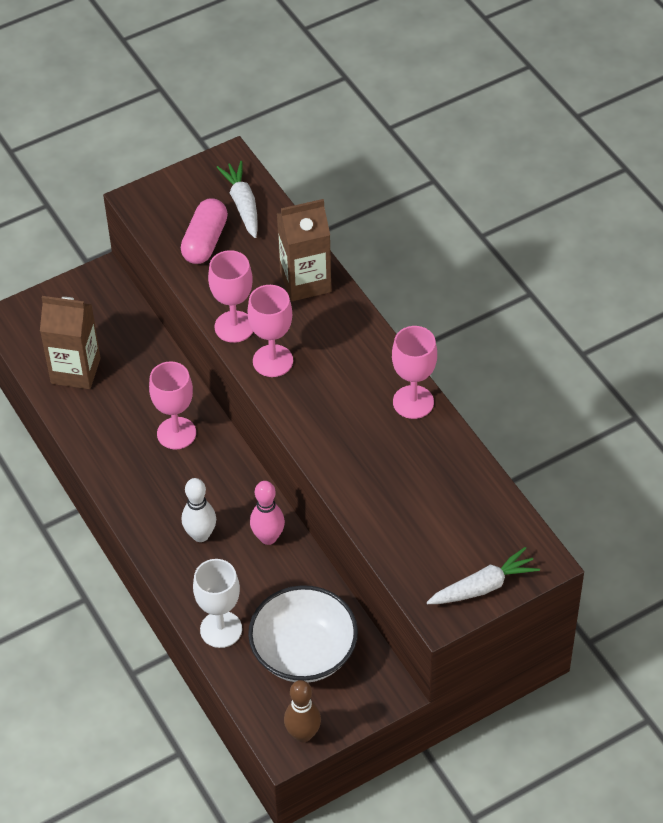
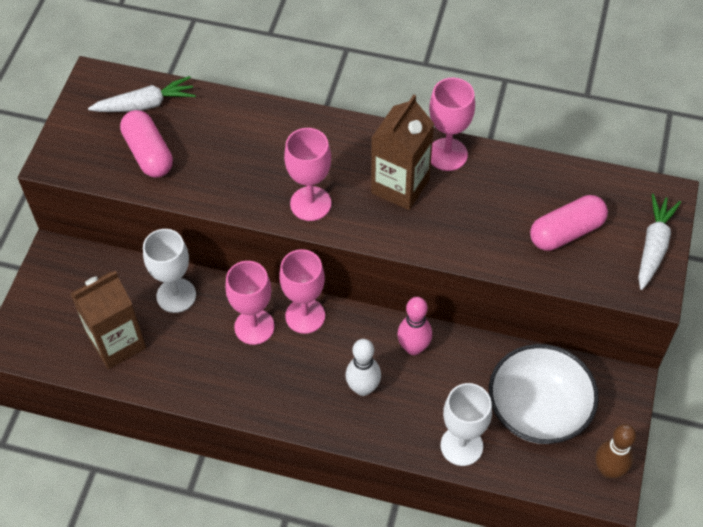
camera: 45 degrees left, 5 degrees up
pink goblet [208,250,253,343] -> pink goblet moved to [279,249,325,334]
white carrot [216,161,258,238] -> white carrot turned 135 degrees clockwise [88,76,196,112]
brown carton [277,199,331,301] -> brown carton moved to [371,94,434,210]
none -> white goblet [143,229,196,313]
none -> pink capsule [530,195,608,251]

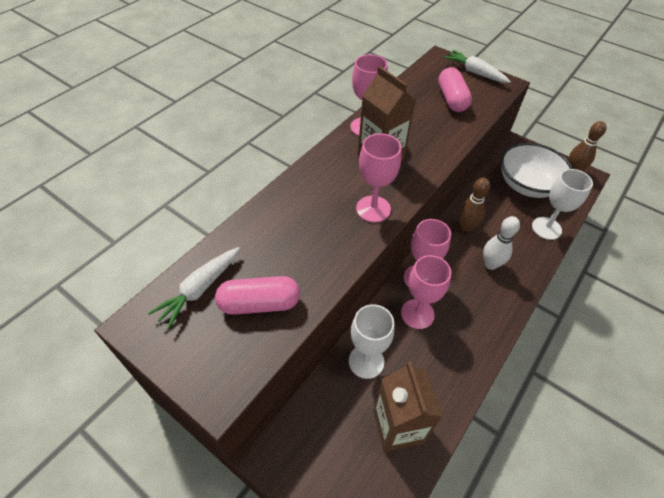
camera: 70 degrees left, 5 degrees down
white carrot [88,76,196,112] -> white carrot turned 150 degrees counterclockwise [148,247,240,329]
pink bowling pin [397,297,432,355] -> brown bowling pin [458,178,490,232]

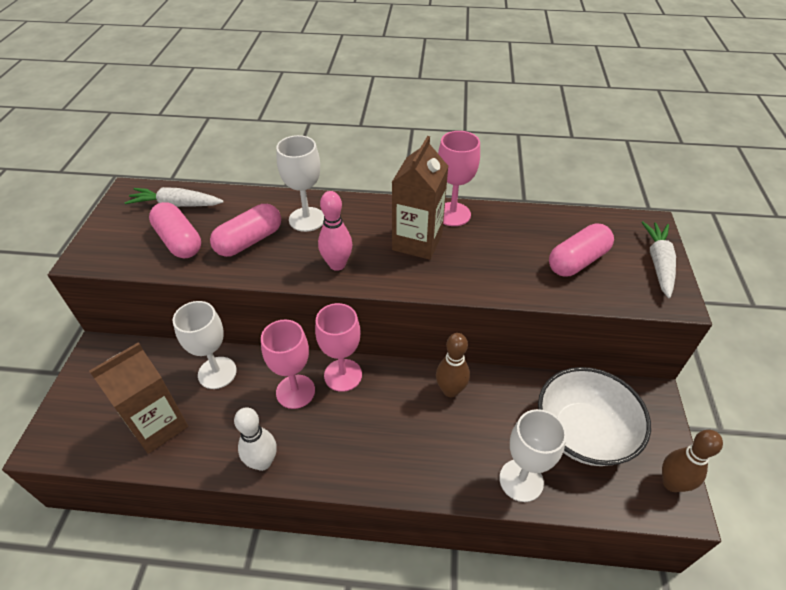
camera: 60 degrees right, 5 degrees down
pink goblet [356,133,402,222] -> pink bowling pin [318,191,353,271]
white bowling pin [483,216,520,270] -> white bowling pin moved to [234,407,277,471]
none -> pink capsule [210,204,281,257]
none -> white goblet [276,135,324,232]

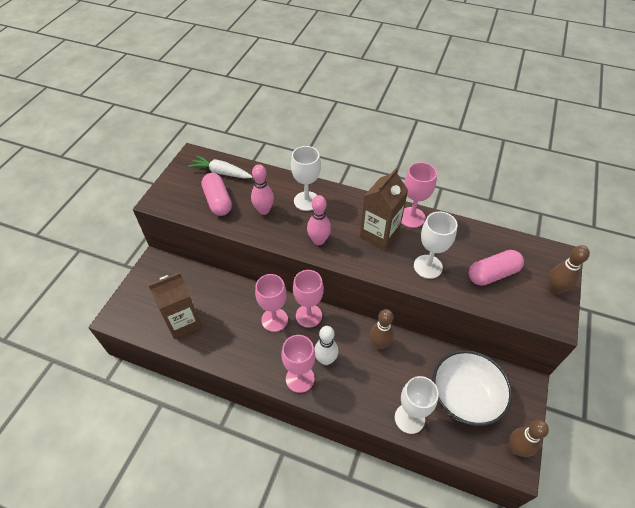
camera: 15 degrees right, 5 degrees up
white goblet [173,301,237,389] -> white goblet moved to [414,212,458,279]
pink capsule [210,204,281,257] -> pink bowling pin [251,164,274,215]
white bowling pin [234,407,277,471] -> white bowling pin moved to [314,326,339,365]
white carrot [641,221,676,298] -> brown bowling pin [549,245,590,295]
none -> pink goblet [281,335,315,393]

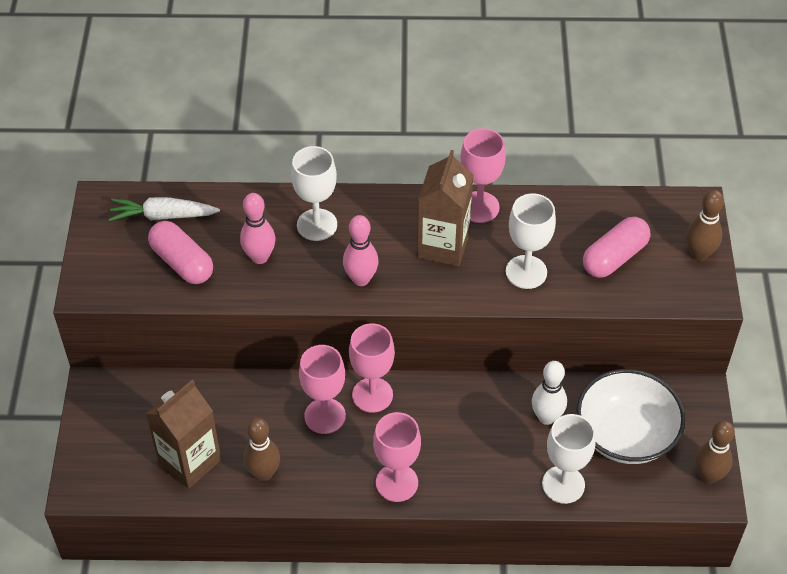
camera: 20 degrees left, 0 degrees up
white bowling pin [314,326,339,365] -> white bowling pin moved to [532,361,567,425]
brown bowling pin [370,309,394,349] -> brown bowling pin moved to [244,418,280,481]

